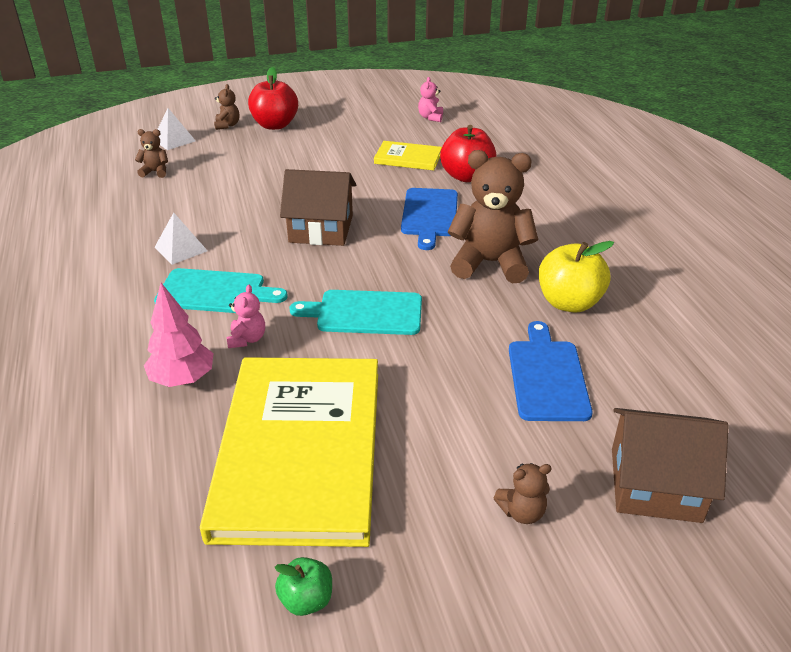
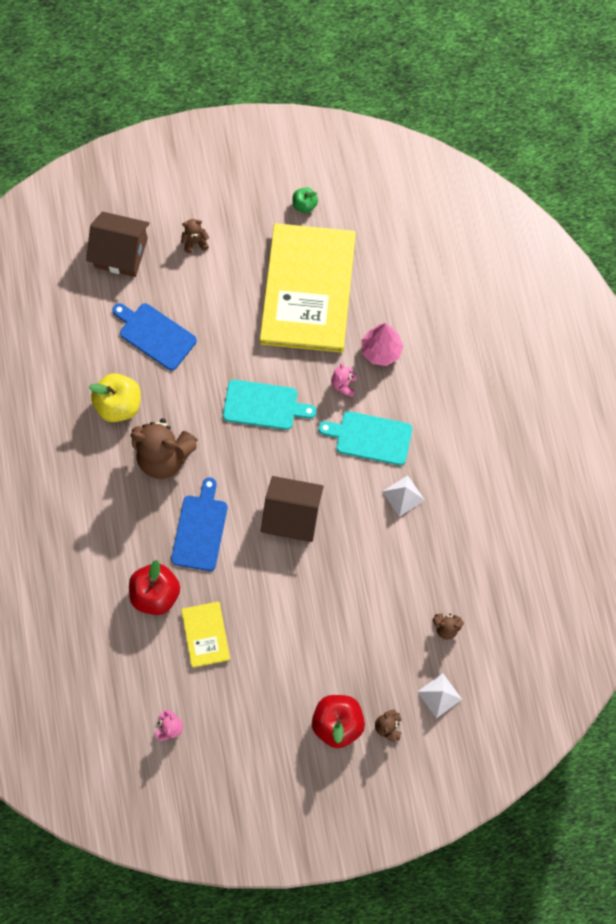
camera: 175 degrees left, 35 degrees up
yellow book [374,141,442,171] -> yellow book turned 60 degrees clockwise [181,601,230,668]
blue cutting board [509,321,593,421] -> blue cutting board turned 120 degrees clockwise [112,303,197,371]

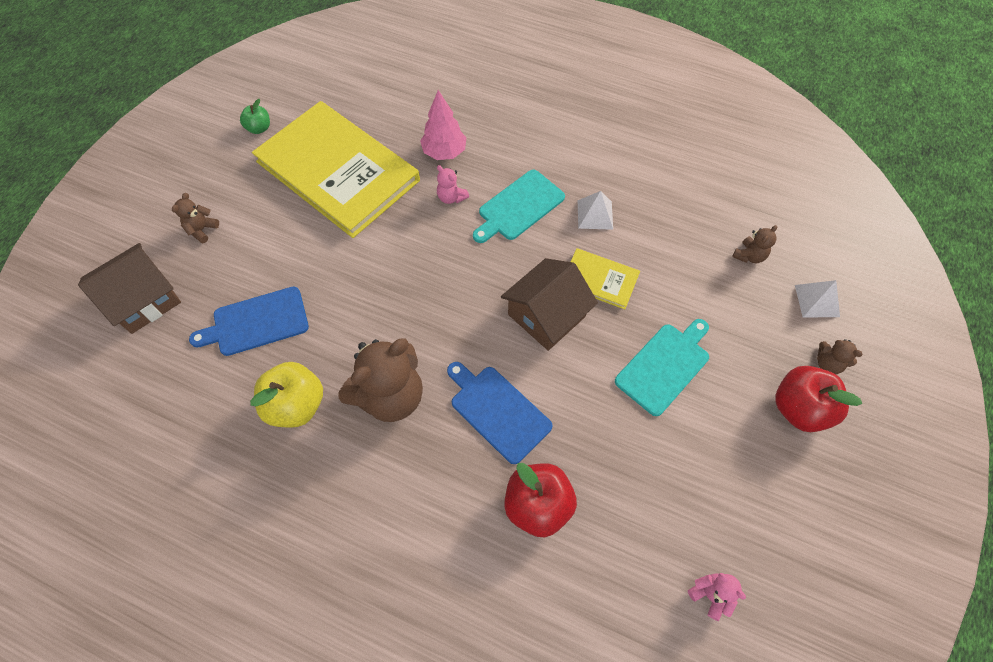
camera: 55 degrees left, 10 degrees down
yellow book [181,601,230,668] -> yellow book moved to [571,248,640,309]
turquoise cutting board [223,380,316,430] -> turquoise cutting board moved to [615,319,709,416]

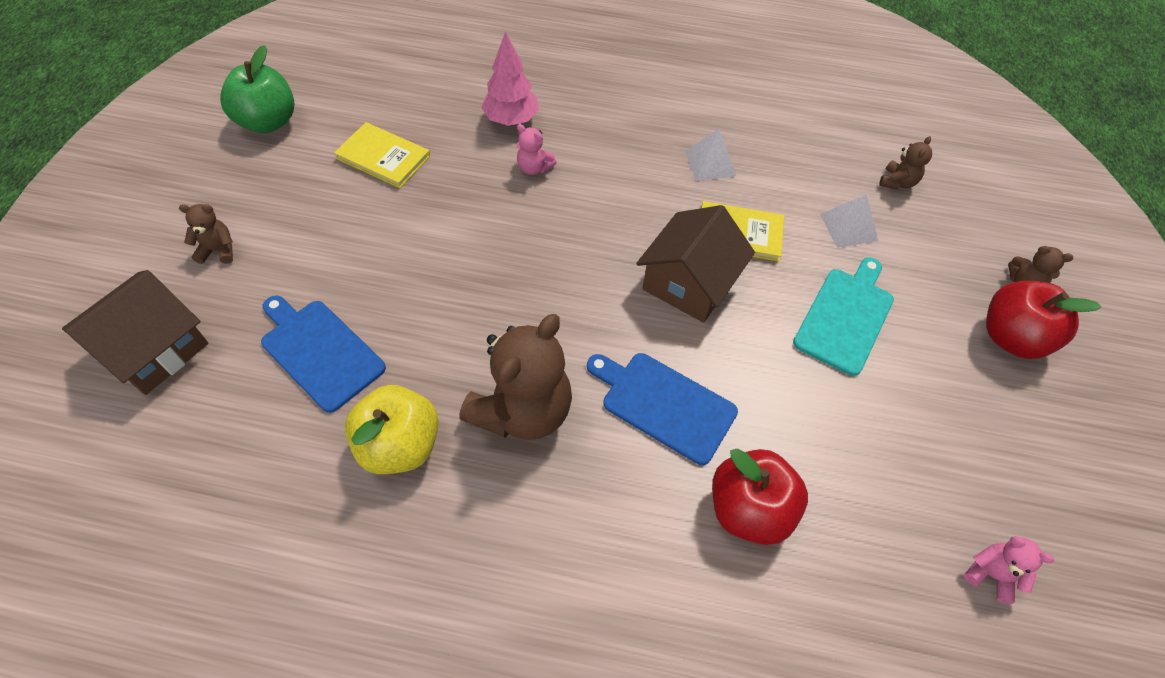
camera: 15 degrees left, 5 degrees down
brown teddy bear [172,193,219,243] -> brown teddy bear turned 75 degrees clockwise [179,204,233,264]
blue cutting board [189,287,309,356] -> blue cutting board turned 75 degrees clockwise [261,295,386,413]
green apple [240,99,270,134] -> green apple [220,45,295,133], size x1.83
yellow book [252,101,420,238] -> yellow book [334,122,430,188], size x0.44
turquoise cutting board [473,170,565,243] -> none
white pyramid [795,280,840,317] -> white pyramid moved to [820,195,878,248]

